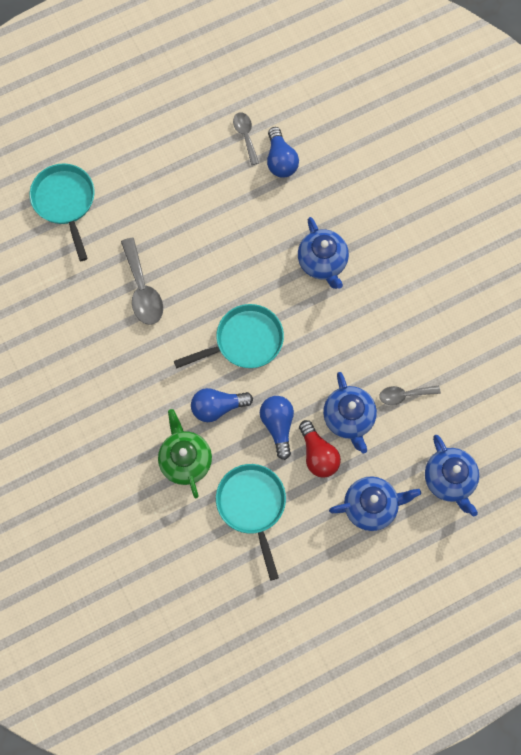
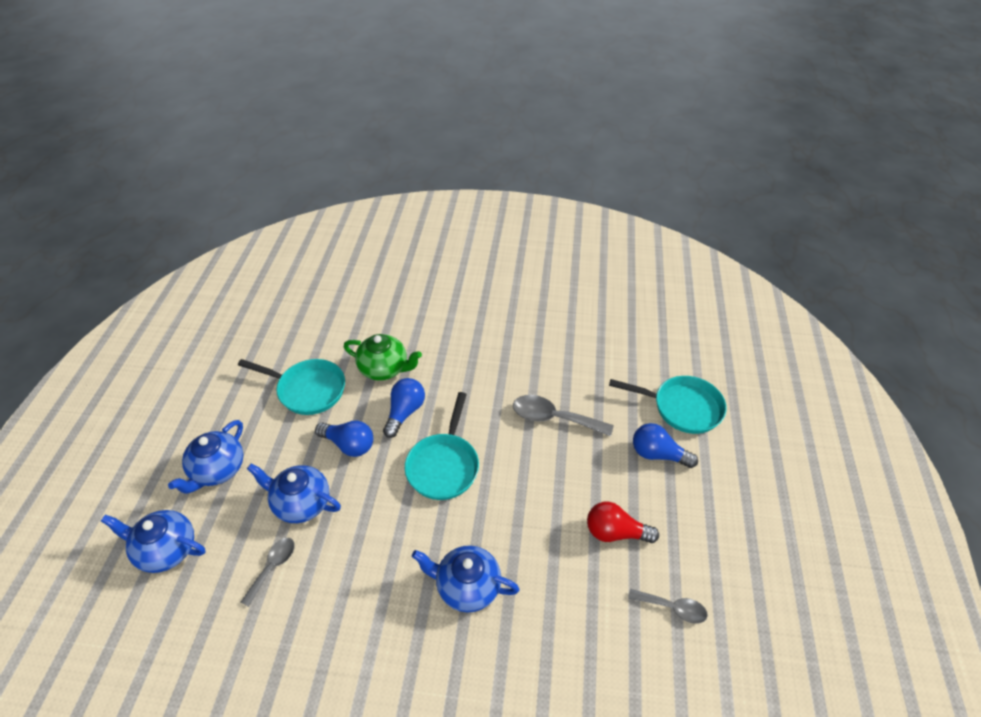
camera: 125 degrees right, 25 degrees down
blue light bulb [267,127,299,178] -> blue light bulb moved to [633,423,698,468]
red light bulb [299,420,341,478] -> red light bulb moved to [587,501,659,543]

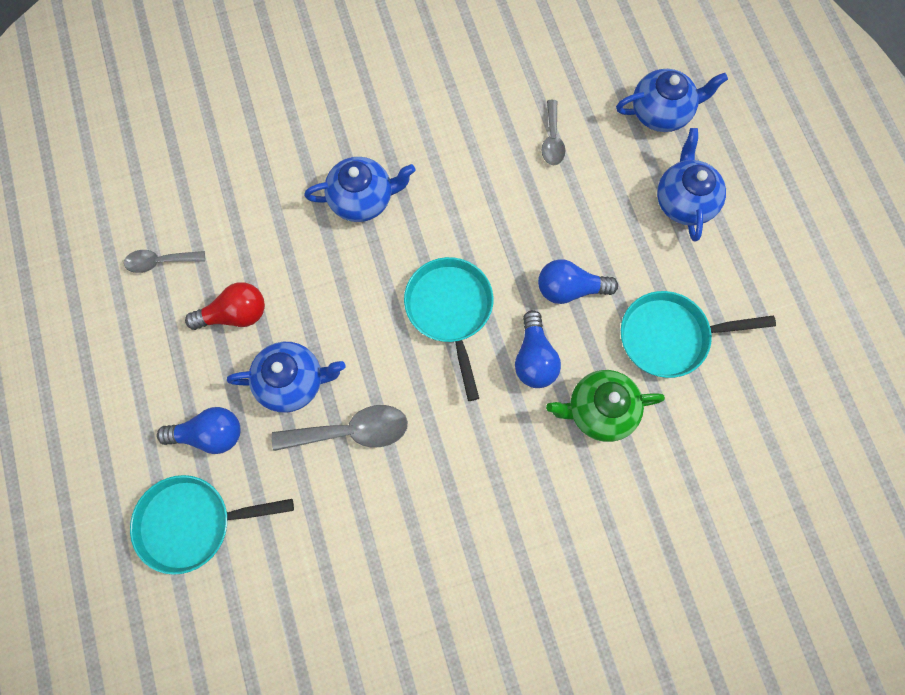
camera: 155 degrees right, 25 degrees up
blue teapot [247,463,341,523] -> blue teapot moved to [227,342,345,413]

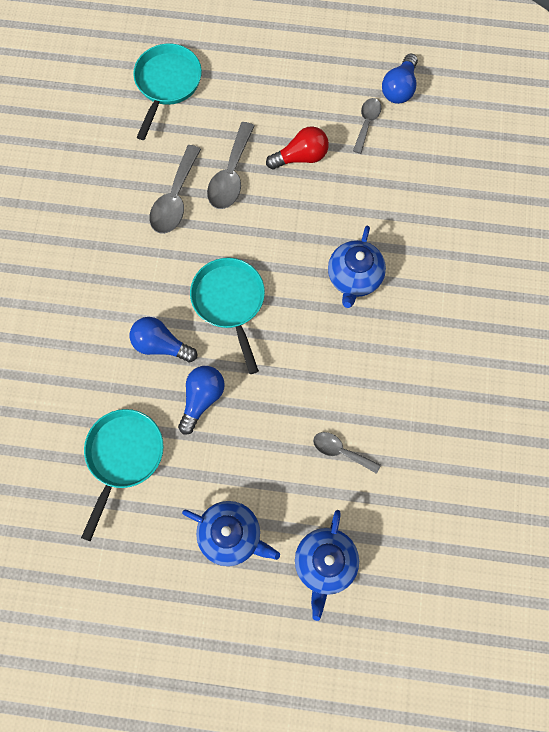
camera: 115 degrees right, 0 degrees up
blue light bulb [157,407,241,454] -> blue light bulb moved to [382,53,418,104]
red light bulb [185,282,265,330] -> red light bulb turned 120 degrees counterclockwise [266,126,329,170]
blue teapot [227,342,345,413] -> grey spoon [207,122,255,209]
turquoise pan [404,257,494,401] -> turquoise pan turned 120 degrees counterclockwise [190,258,265,374]
green teapot [546,370,665,442] -> none

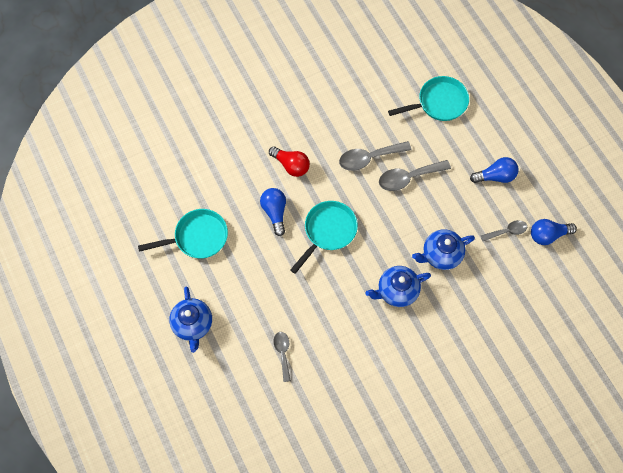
camera: 55 degrees right, 5 degrees down
blue light bulb [178,366,225,435] -> blue light bulb moved to [470,157,519,183]
red light bulb [266,126,329,170] -> red light bulb moved to [269,146,310,177]
blue teapot [295,510,359,621] -> blue teapot moved to [412,229,475,270]

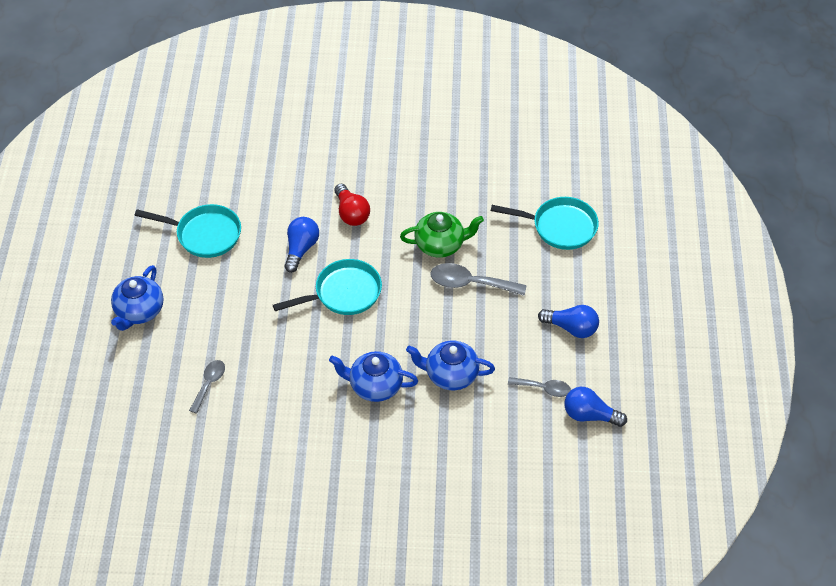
camera: 30 degrees right, 15 degrees down
grey spoon [339,141,411,171] -> green teapot [400,212,484,258]

